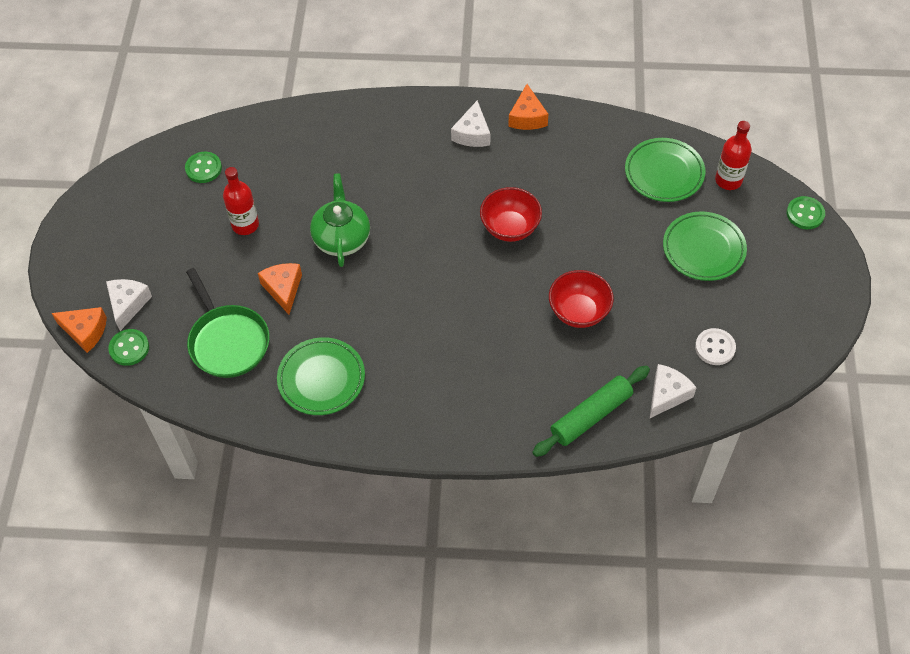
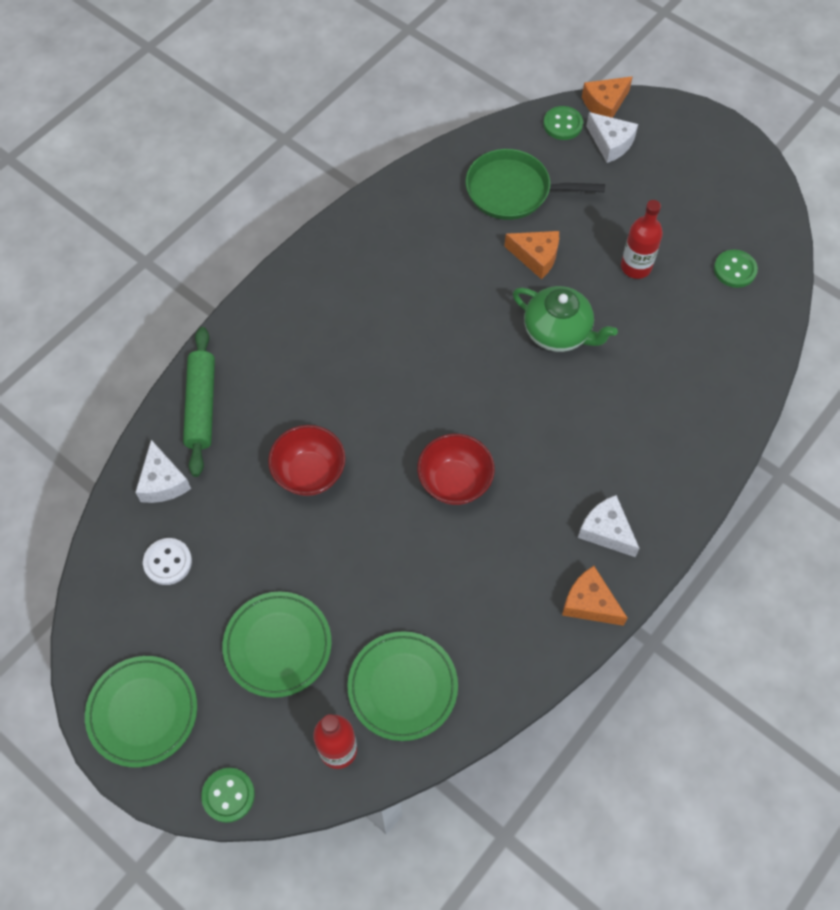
camera: 125 degrees right, 5 degrees up
green plate [277,337,365,415] -> green plate moved to [85,656,197,768]

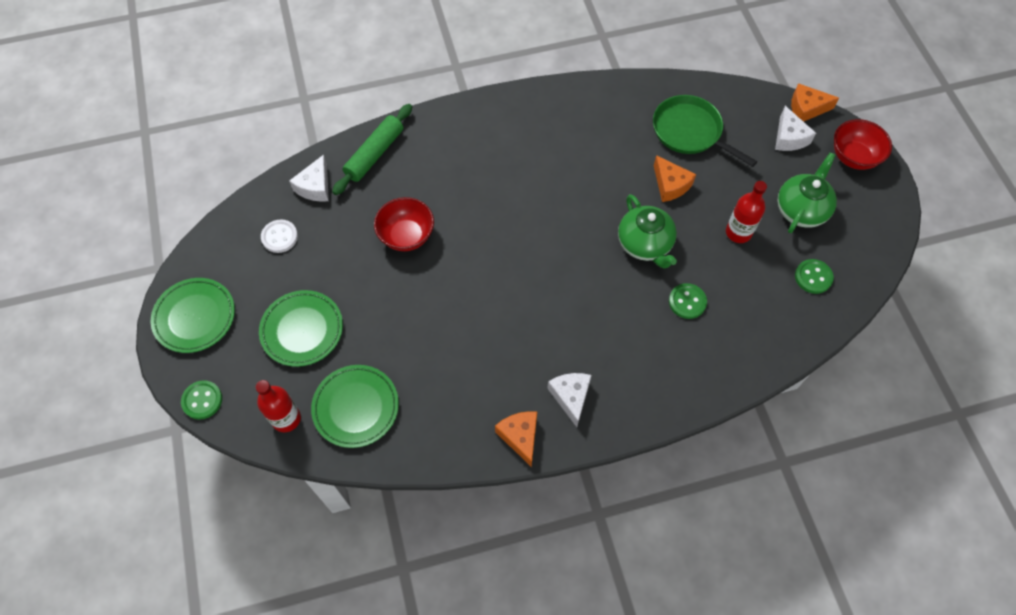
camera: 35 degrees right, 0 degrees up
red bowl [417,434,495,505] -> red bowl moved to [834,119,892,170]
green button [543,106,583,140] -> green button moved to [669,283,707,319]
none -> green teapot [778,152,837,233]

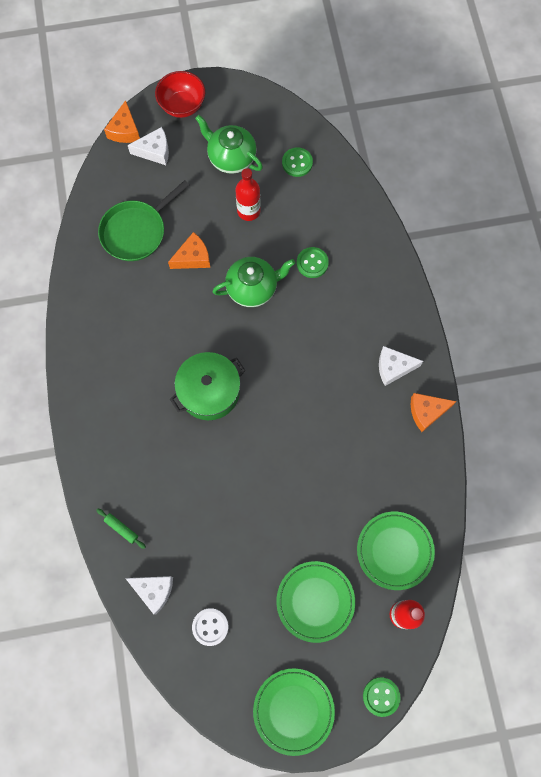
camera: 85 degrees left, 10 degrees up
green rolling pin [332,104,412,195] -> green rolling pin [96,509,146,549], size x0.48
red bowl [374,197,434,251] -> none
none -> green pot [170,352,246,420]

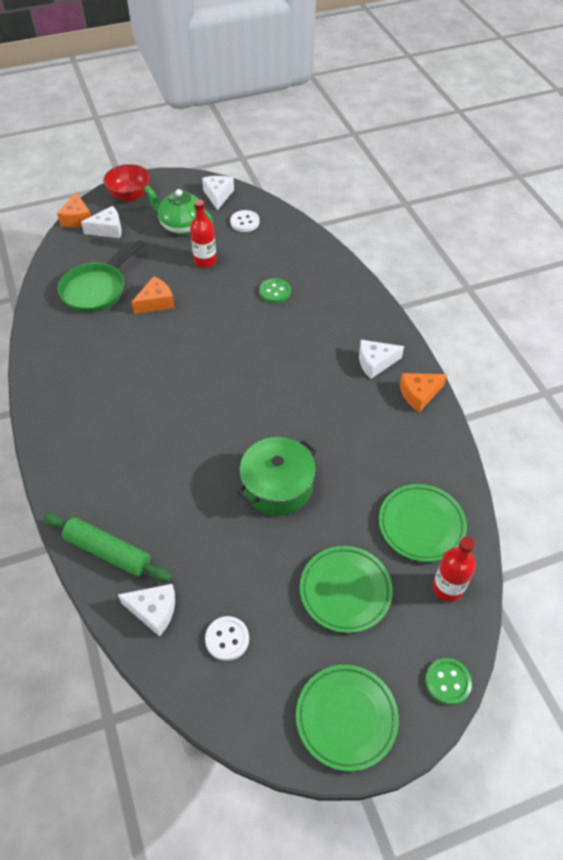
camera: 10 degrees left, 20 degrees down
green rolling pin [96,509,146,549] -> green rolling pin [43,513,172,582], size x2.08
green pot [170,352,246,420] -> green pot moved to [237,437,317,516]
green teapot [212,257,295,307] -> none
green button [282,147,313,177] -> white button [230,210,260,232]
none -> white cheese [202,176,234,210]

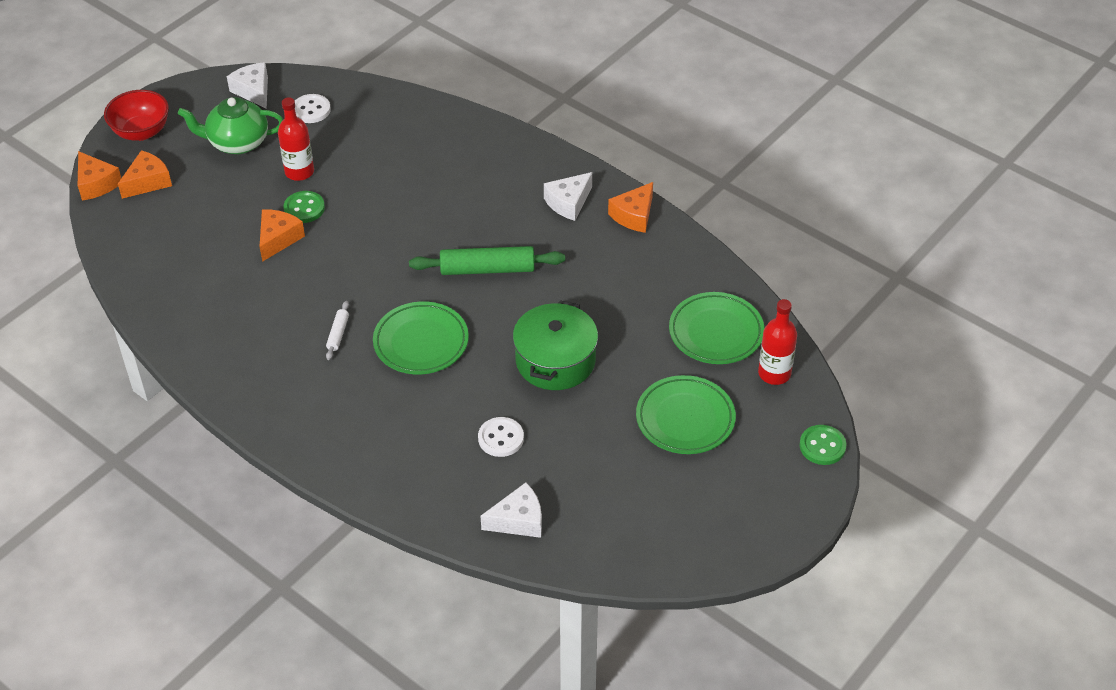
camera: 30 degrees left, 5 degrees down
green rolling pin [43,513,172,582] -> green rolling pin moved to [409,246,565,275]
green pan [58,241,145,312] -> none
white cheese [81,206,122,238] -> orange cheese [118,150,172,199]
white button [205,616,249,661] -> white button moved to [478,417,524,457]
green button [259,278,291,303] -> green button moved to [283,191,325,223]
green plate [296,665,399,771] -> green plate moved to [373,301,469,374]
none -> white rolling pin [326,301,349,360]

